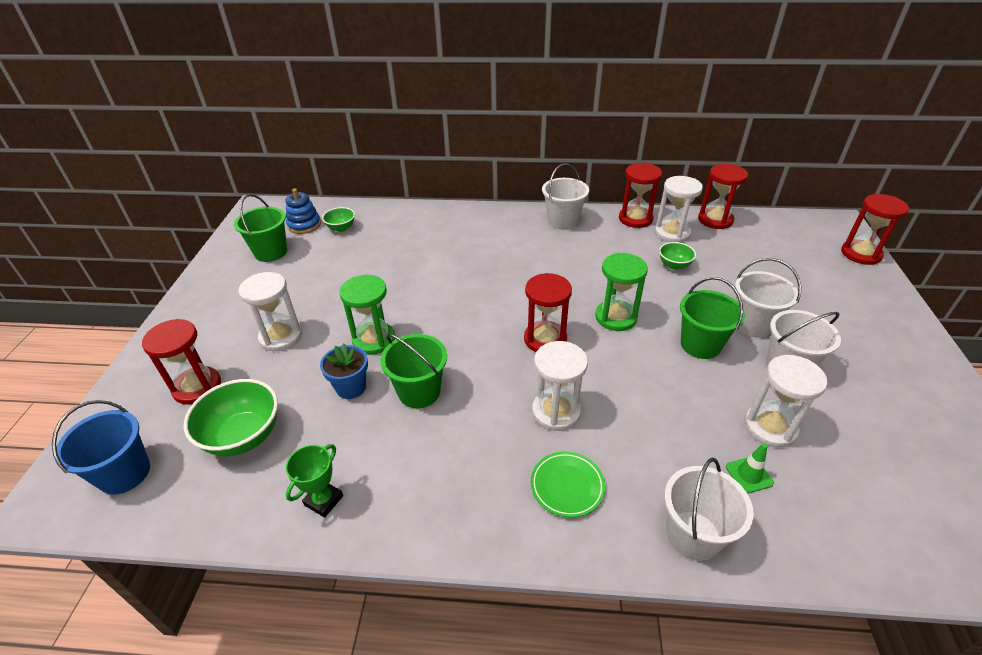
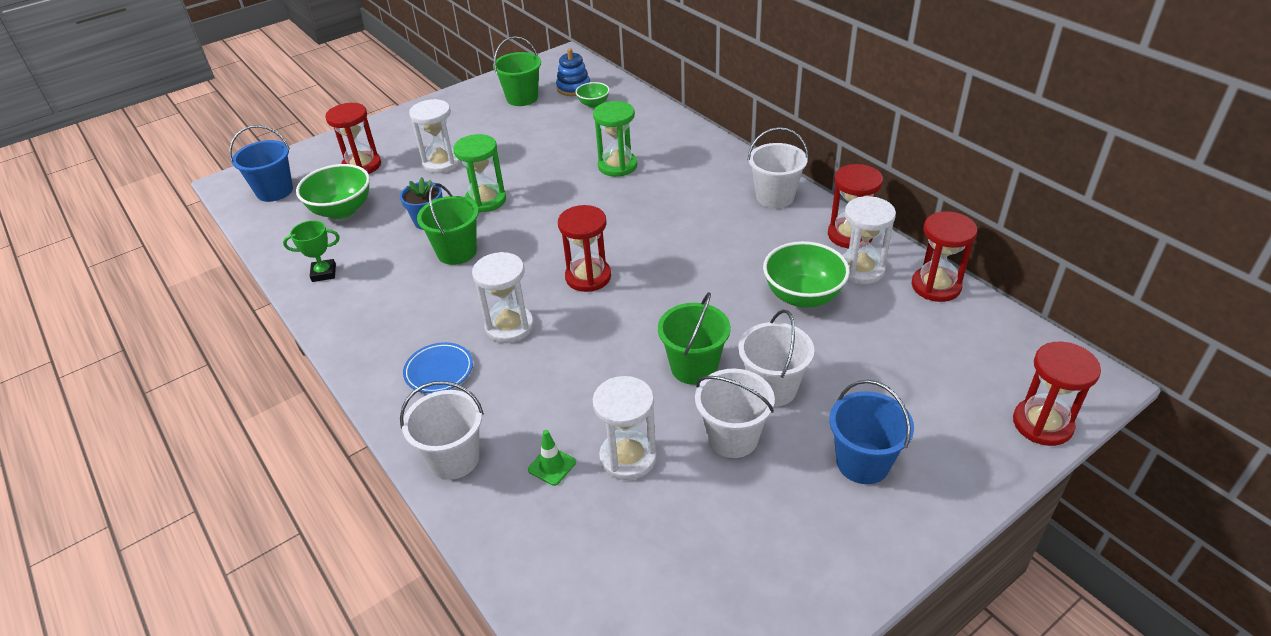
camera: 50 degrees right, 0 degrees up
green plate [531,452,605,518] -> blue plate [403,342,473,393]
green hourglass [595,253,648,331] -> green hourglass moved to [593,101,637,177]
green bowl [659,242,696,270] -> green bowl [763,241,850,308], size x1.81
none -> blue bucket [829,380,914,484]

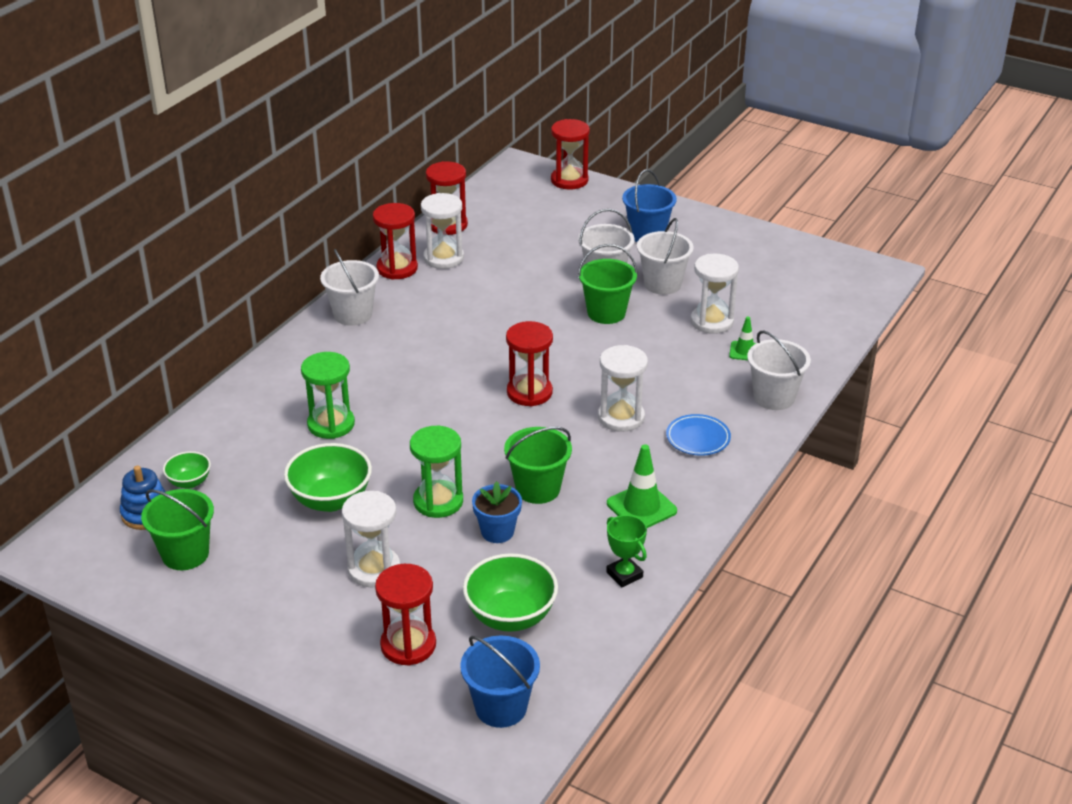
camera: 115 degrees left, 5 degrees down
green bowl [763,241,850,308] -> green bowl moved to [284,443,372,512]
none -> green traffic cone [607,444,677,528]

